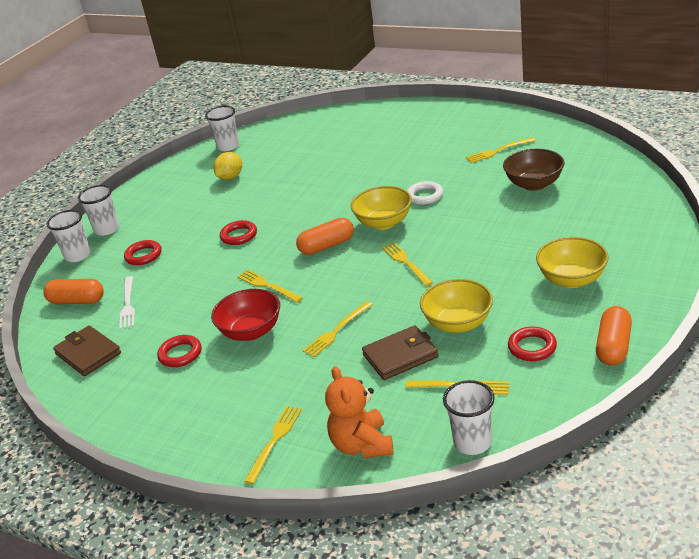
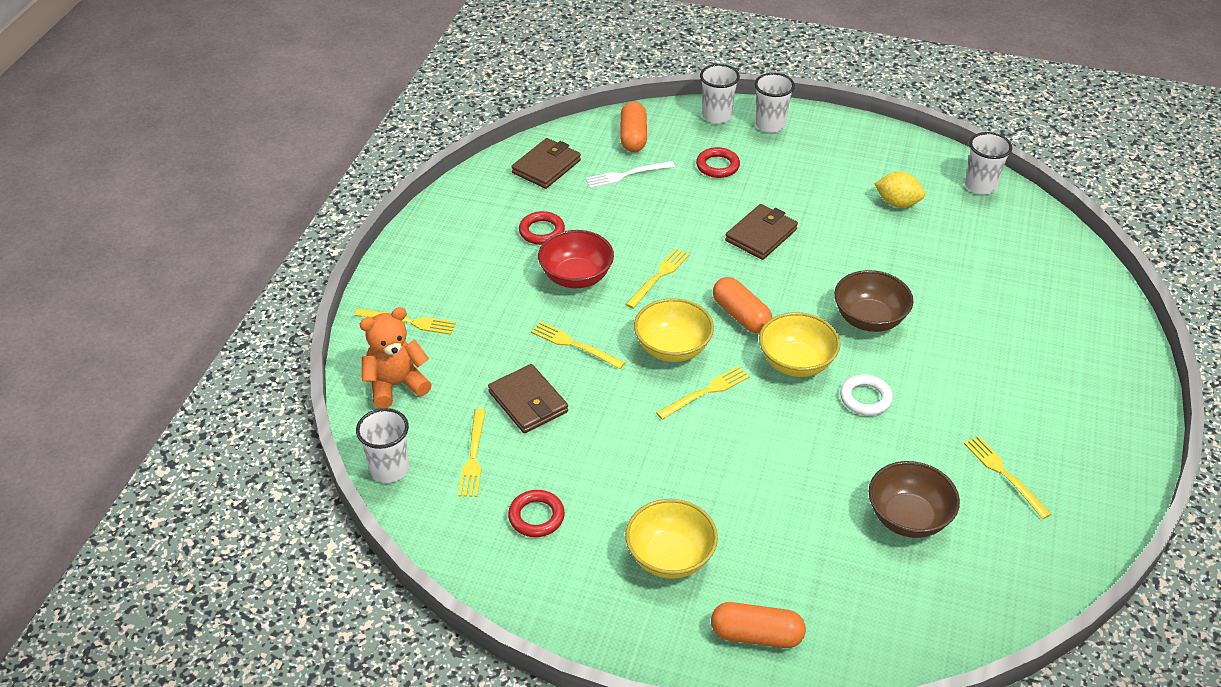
camera: 75 degrees right, 10 degrees up
red ring [220,220,257,245] -> brown wallet [725,204,798,260]
yellow bowl [420,279,493,333] -> yellow bowl moved to [634,298,714,362]
orange capsule [596,306,632,366] -> orange capsule moved to [711,602,806,648]
none -> brown bowl [834,270,913,332]

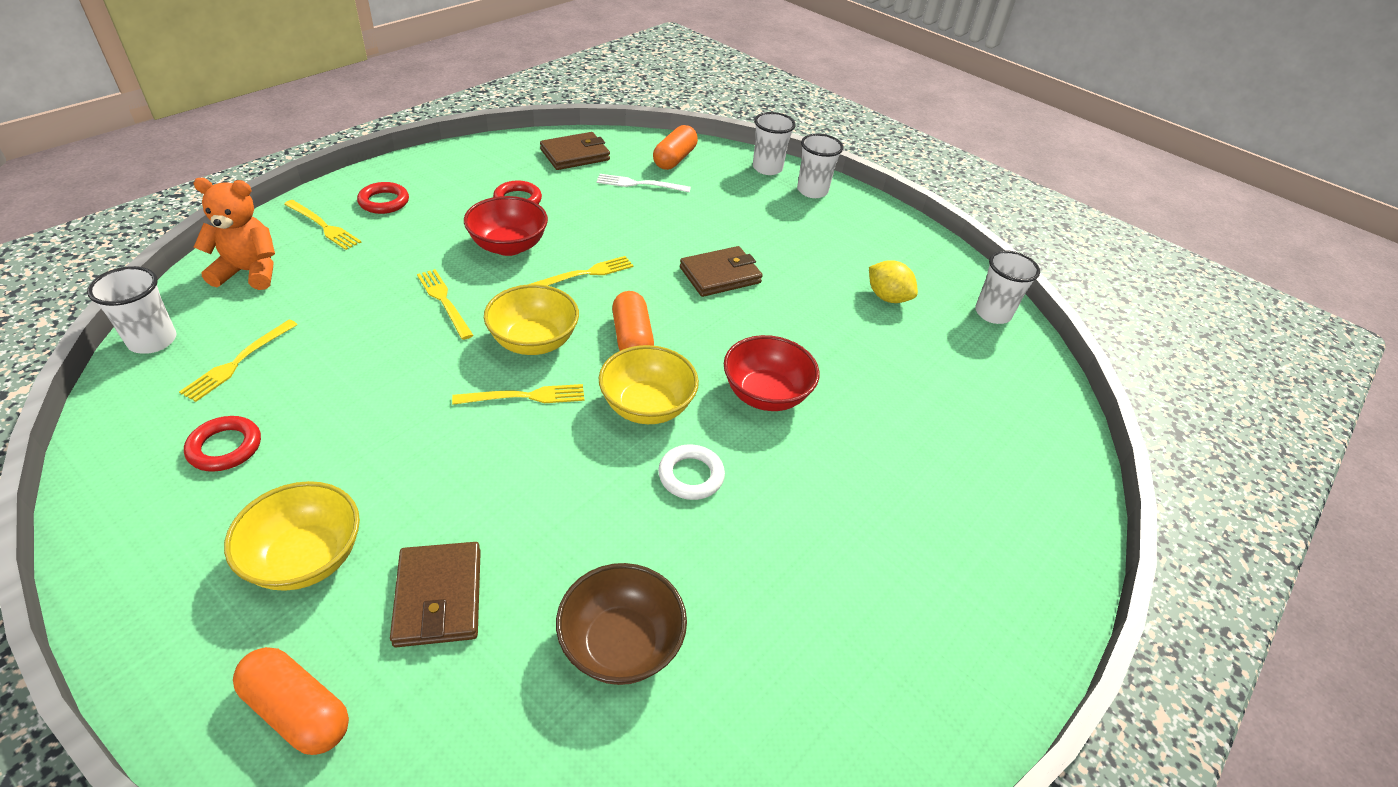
camera: 20 degrees right, 0 degrees up
brown wallet [488,364,568,433] -> brown wallet moved to [390,542,481,647]
red ring [696,147,740,178] -> red ring moved to [357,182,409,214]
brown bowl [834,270,913,332] -> red bowl [724,335,820,411]
yellow fork [964,436,1052,519] -> none

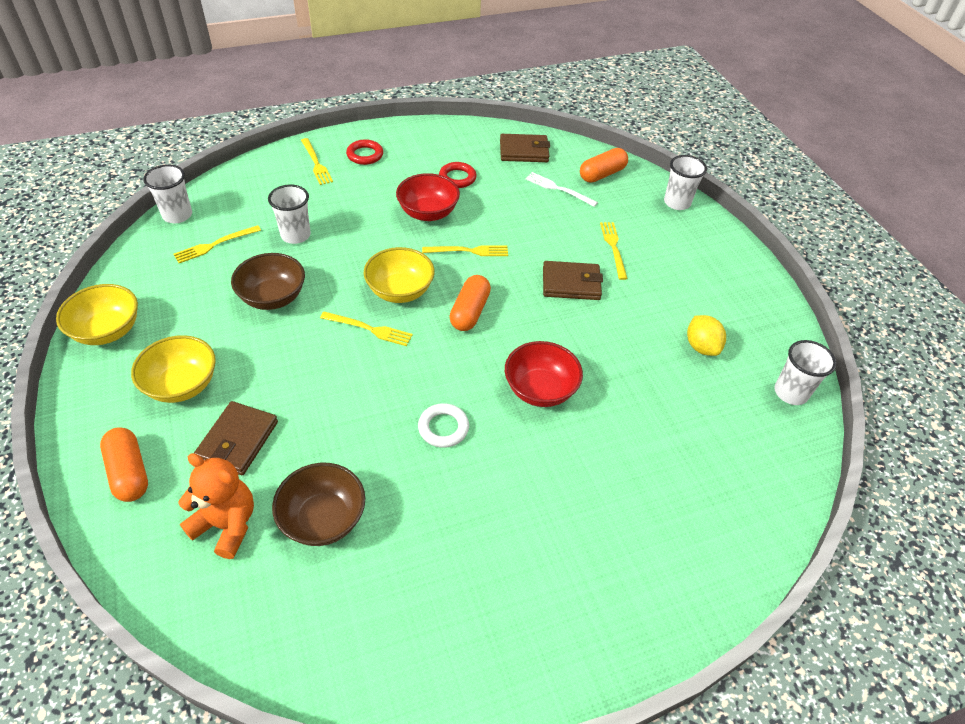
camera: 30 degrees right, 5 degrees up
red ring [184,416,261,472] -> none
orange teddy bear [193,178,275,290] -> orange teddy bear moved to [178,453,254,559]
yellow fork [417,269,474,340] -> yellow fork moved to [600,222,628,280]
yellow bowl [599,345,699,424] -> yellow bowl moved to [56,284,138,345]
white cup [797,134,843,198] -> white cup moved to [268,184,311,244]
none -> brown bowl [231,253,305,310]

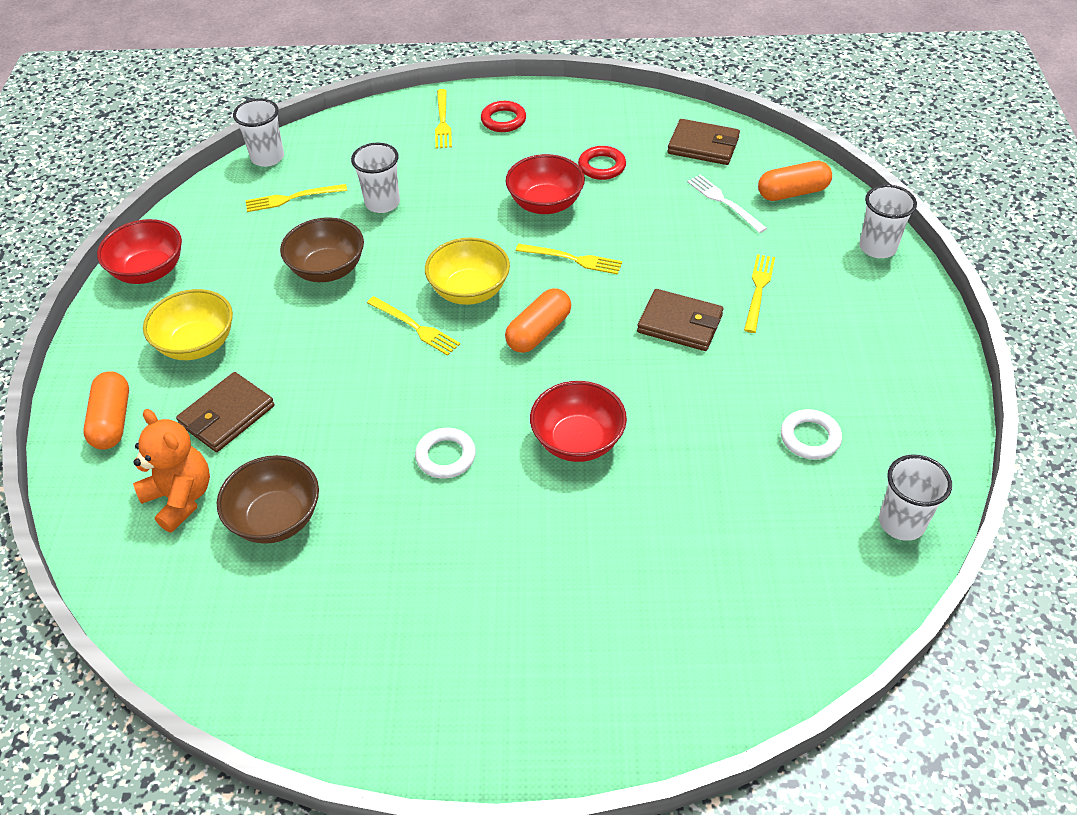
camera: 25 degrees right, 0 degrees up
yellow bowl [56,284,138,345] -> red bowl [97,219,182,284]
yellow lemon [687,315,726,356] -> white ring [781,409,842,460]

